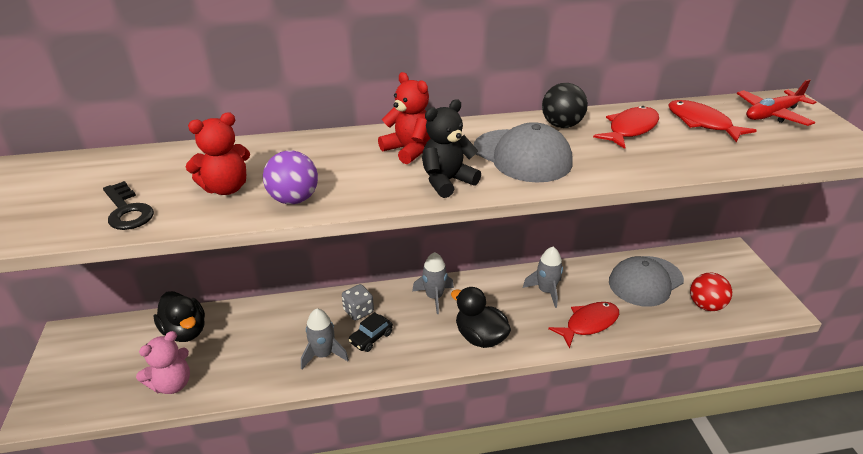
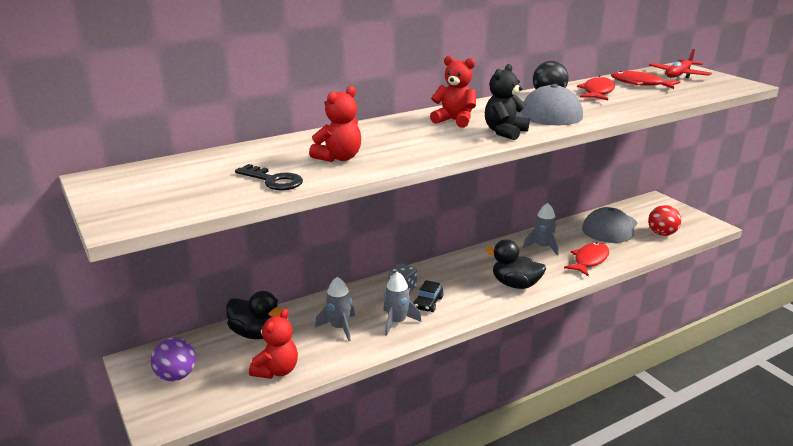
camera: 20 degrees left, 10 degrees down
pink teddy bear [136,331,190,394] -> red teddy bear [249,309,298,379]
purple ball [263,150,318,204] -> purple ball moved to [151,338,196,381]
grey rocket [412,252,454,314] -> grey rocket moved to [315,277,355,341]

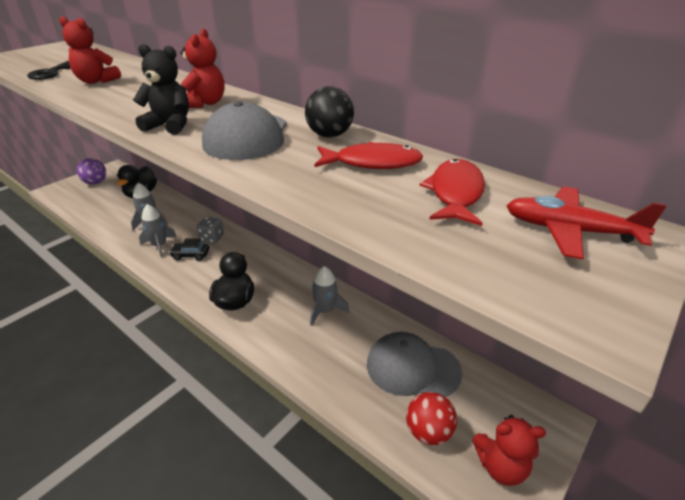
camera: 70 degrees right, 10 degrees up
red teddy bear [249,309,298,379] -> red teddy bear moved to [472,415,546,486]
red fish [564,242,609,276] -> none

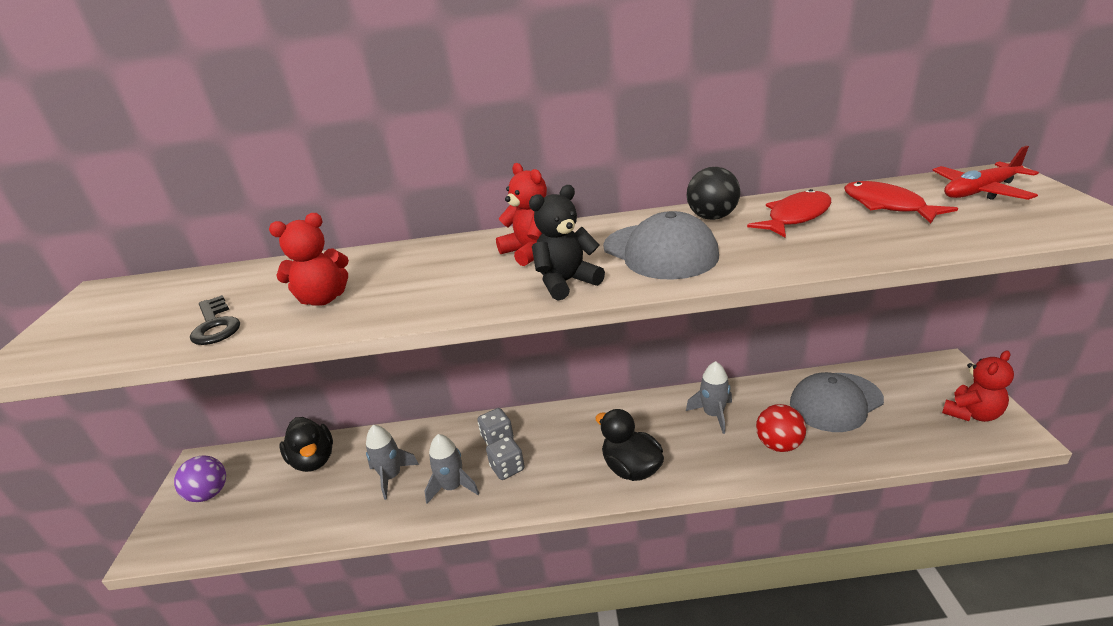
camera: 40 degrees left, 5 degrees down
black car [169,238,209,261] -> grey dice [486,436,525,480]
red ball [406,392,457,445] -> red ball moved to [756,404,806,452]

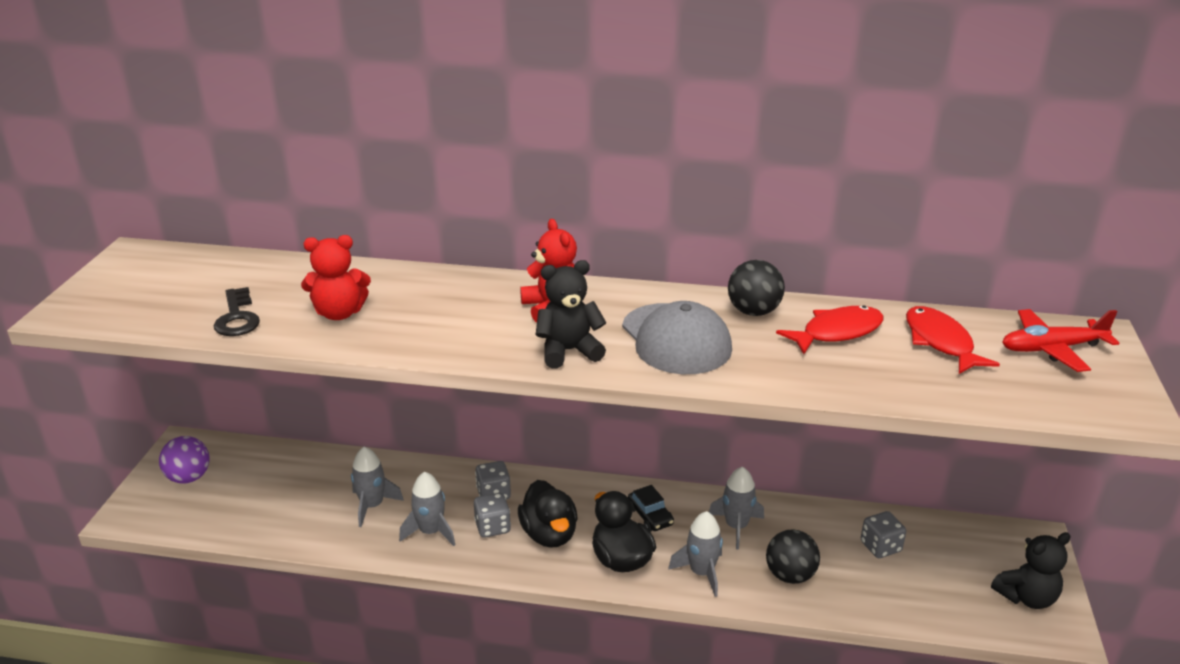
camera: 10 degrees right, 0 degrees up
black duck [279,417,333,472] -> black duck moved to [518,480,578,548]
red ball [756,404,806,452] -> black ball [766,529,820,584]
grey cap [790,372,884,432] -> grey dice [861,511,906,558]
red teddy bear [942,350,1014,422] -> black teddy bear [991,532,1070,609]
none -> black car [628,485,674,532]
none -> grey rocket [668,511,723,597]

